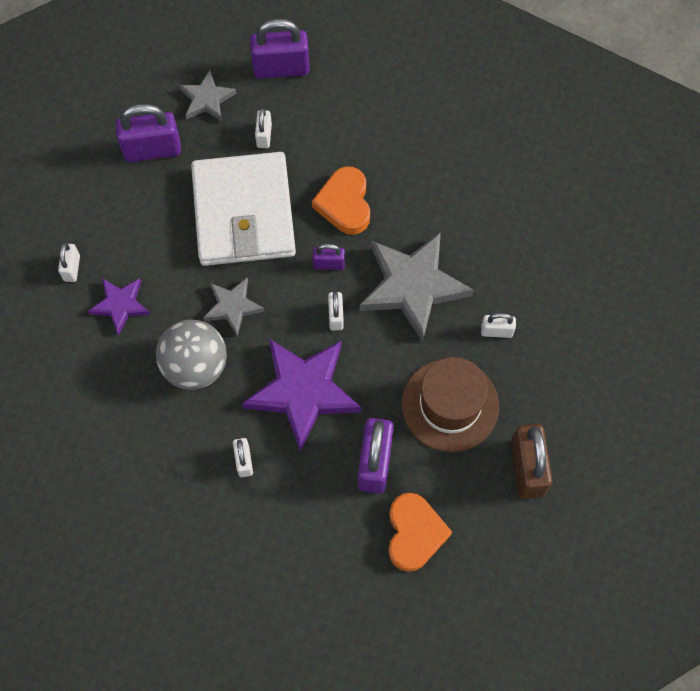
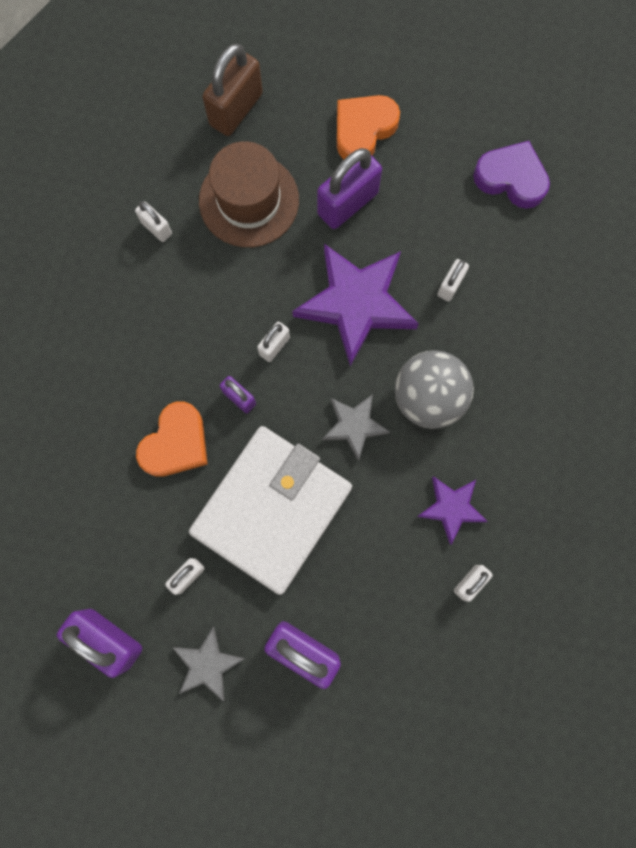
camera: 140 degrees left, 10 degrees up
grey star [360,232,474,342] -> none
none -> purple heart [473,141,550,209]

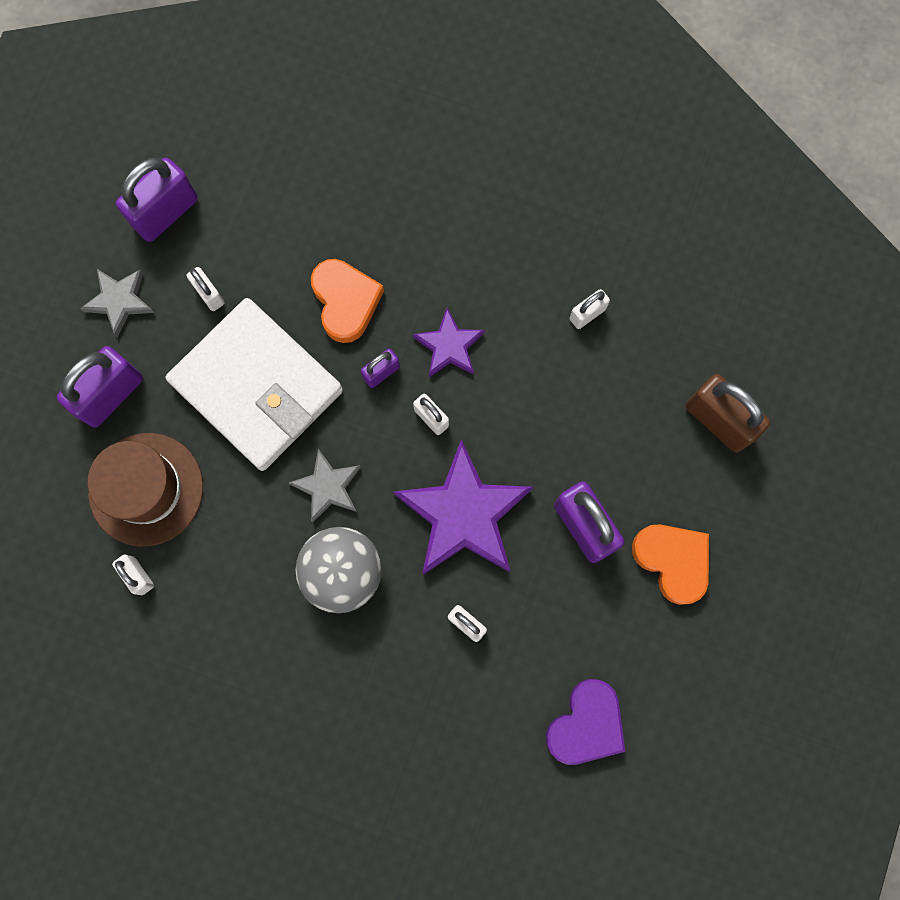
camera: 100 degrees right, 0 degrees up
orange heart [136,401,208,477] -> orange heart turned 150 degrees counterclockwise [311,259,384,343]
brown hat [199,141,299,247] -> brown hat moved to [87,433,203,546]
purple star [417,476,488,545] -> purple star moved to [413,308,485,377]

